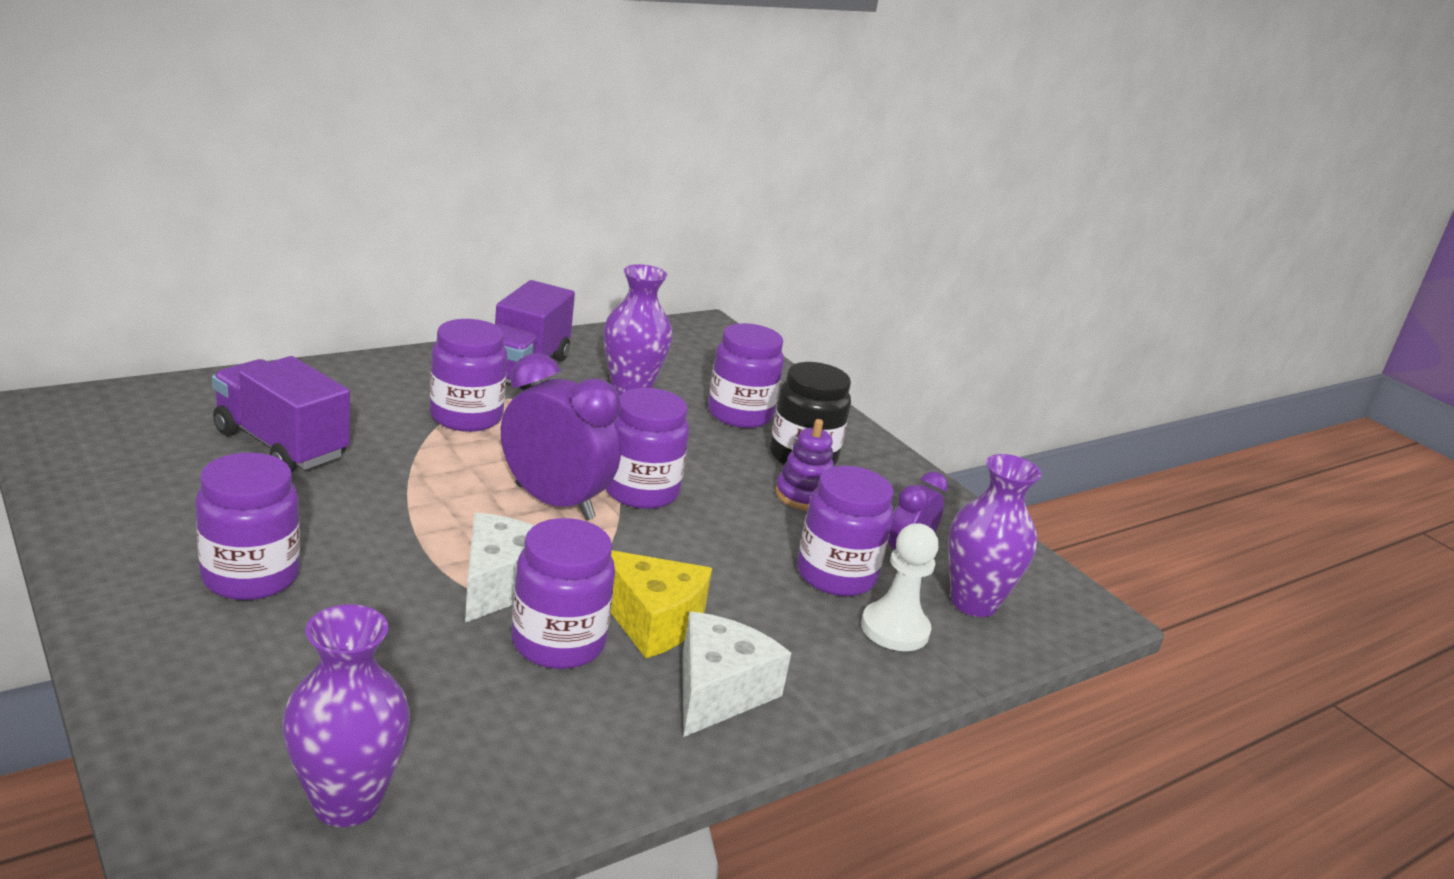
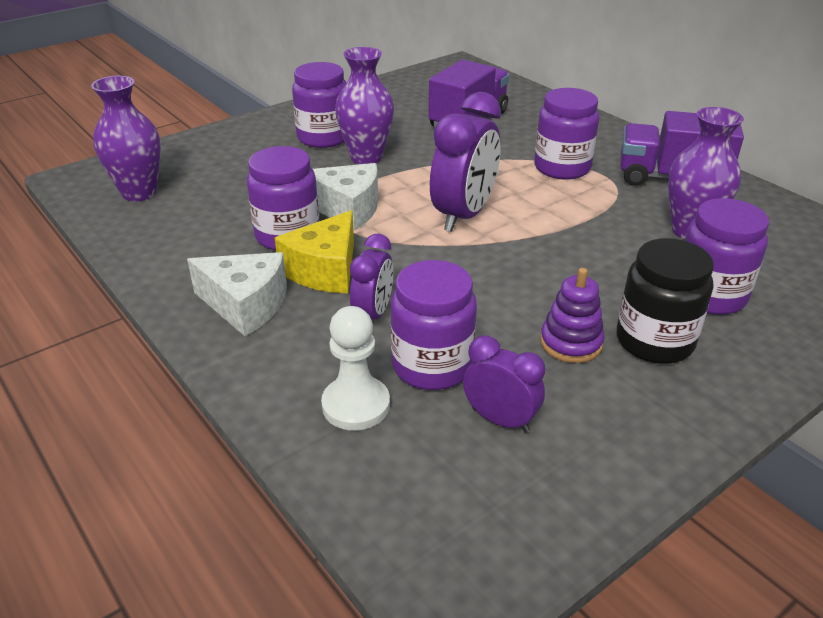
camera: 90 degrees right, 10 degrees up
purple jar [606,388,689,509] -> none
purple vase [948,454,1042,617] -> purple vase moved to [335,47,394,164]
none -> purple clock [350,234,393,320]

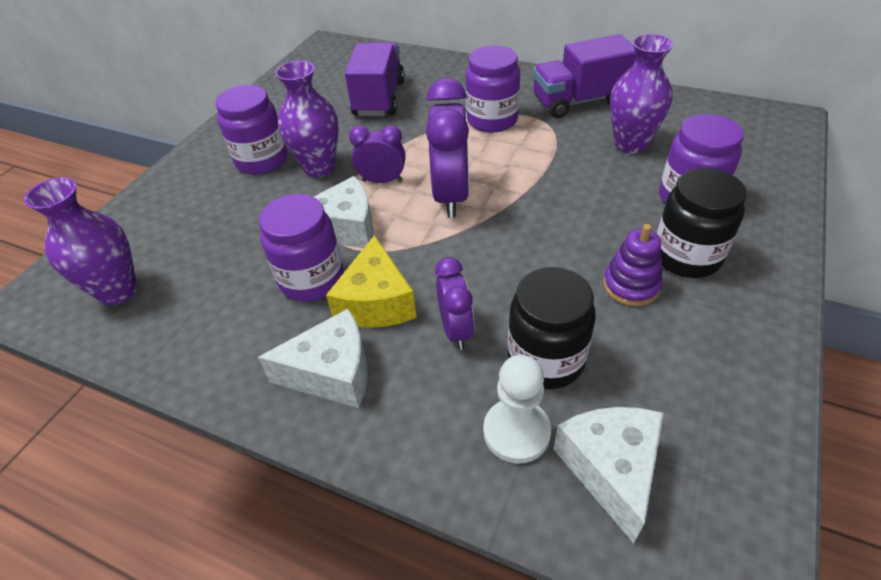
camera: 25 degrees left, 10 degrees up
purple jar [391,260,477,390] -> black jar [508,267,596,389]
purple clock [463,335,545,433] -> purple clock moved to [349,125,406,183]
none -> white cheese [553,407,664,544]

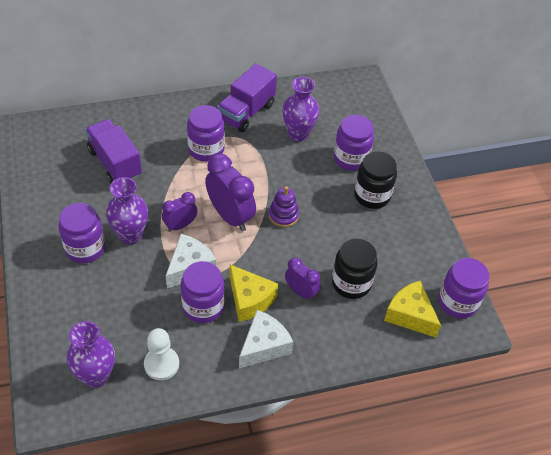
camera: 45 degrees left, 5 degrees up
white pawn [483,355,551,464] -> white pawn moved to [144,328,179,381]
white cheese [553,407,664,544] -> yellow cheese [384,281,441,338]
purple stacking toy [603,224,663,306] -> purple stacking toy moved to [269,186,299,227]
none -> purple jar [438,258,489,319]

